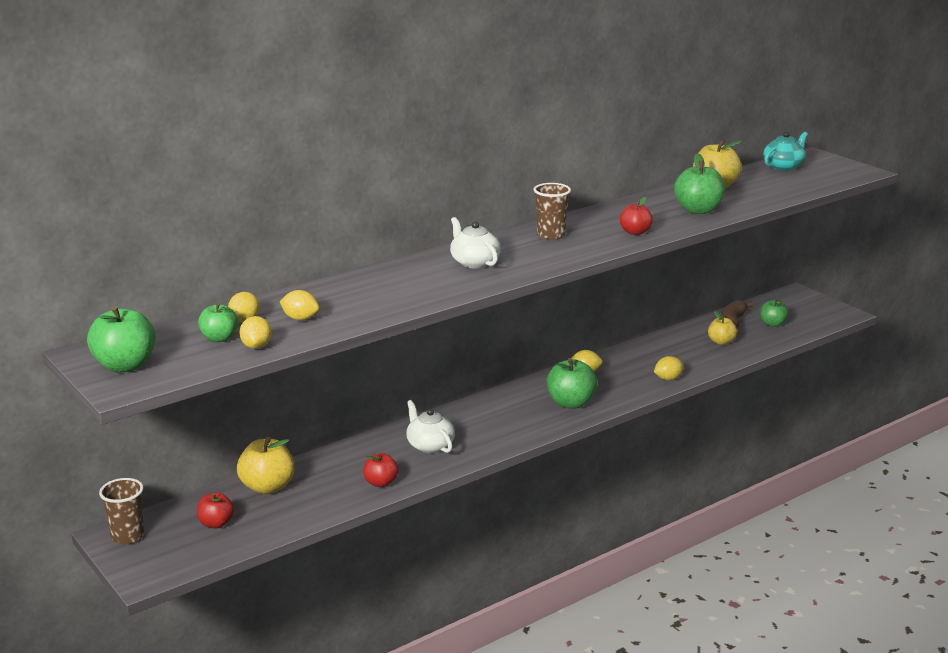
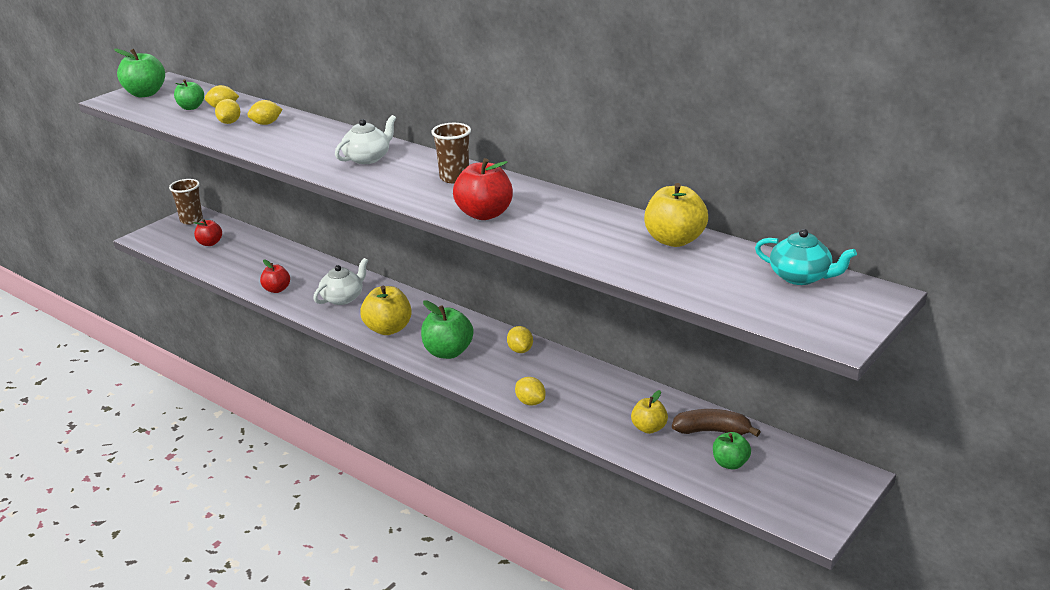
camera: 75 degrees right, 5 degrees up
yellow apple [237,437,295,494] -> yellow apple moved to [360,286,412,335]
yellow lemon [239,316,272,349] -> yellow lemon moved to [247,100,283,125]
red apple [620,197,653,235] -> red apple [453,158,513,220], size x1.61
green apple [674,153,725,214] -> none

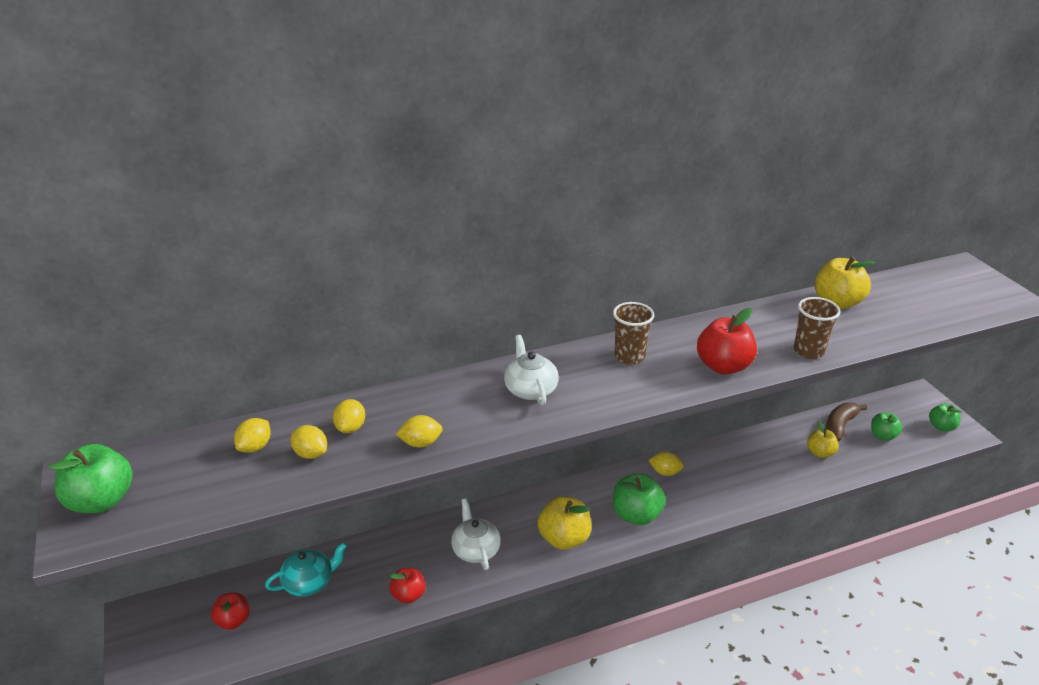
camera: 60 degrees left, 5 degrees up
brown cup [169,179,203,225] -> brown cup moved to [794,297,841,359]
green apple [174,79,204,110] -> green apple moved to [929,403,962,431]
yellow lemon [515,377,546,406] -> yellow lemon moved to [396,415,443,448]
turquoise teapot [755,229,857,285] -> turquoise teapot moved to [265,542,347,597]

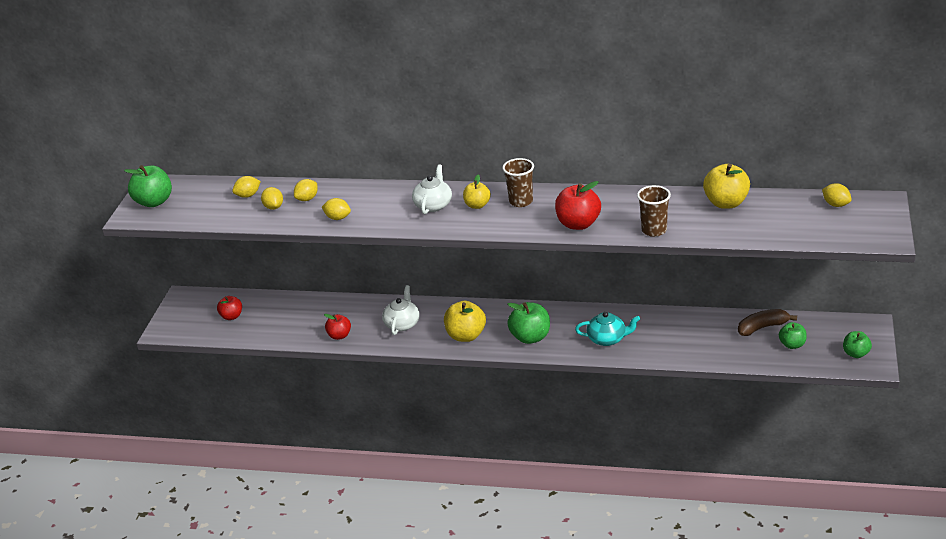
camera: 35 degrees right, 0 degrees up
turquoise teapot [265,542,347,597] -> turquoise teapot moved to [575,312,640,346]
yellow lemon [648,451,684,476] -> yellow lemon moved to [822,184,852,207]
yellow apple [807,421,839,458] -> yellow apple moved to [463,175,491,209]

